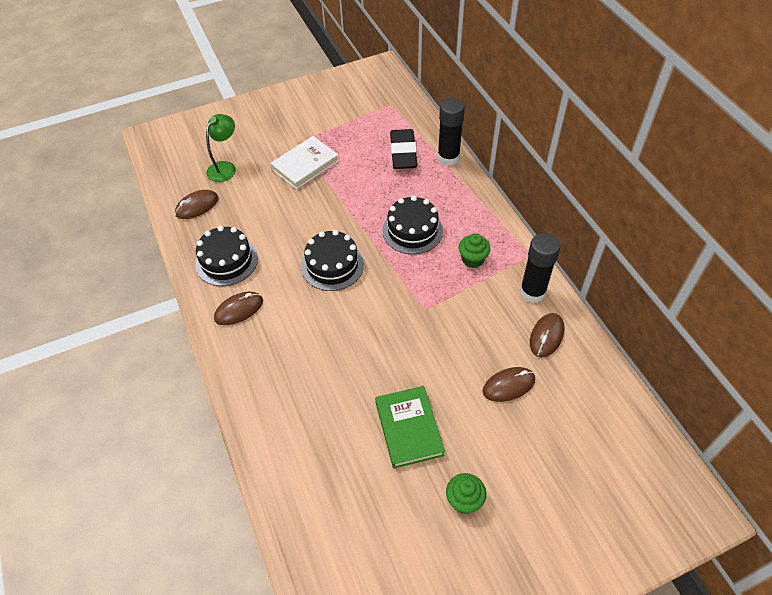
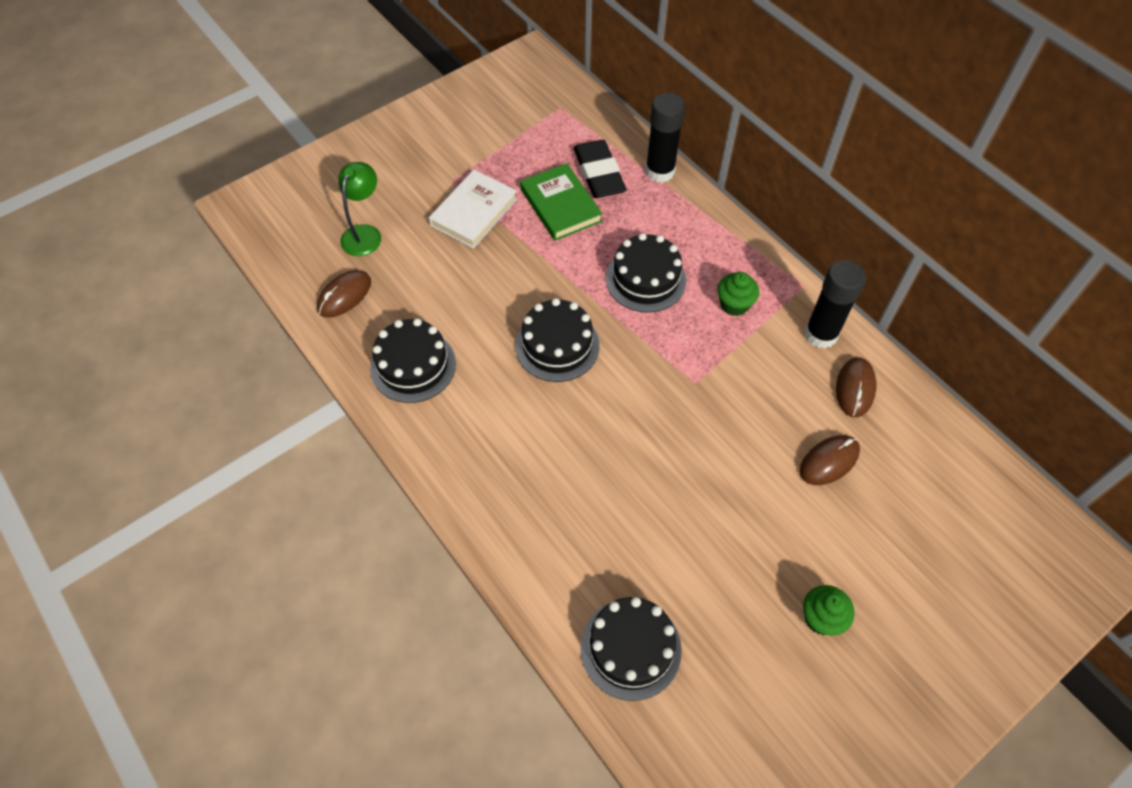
camera: 15 degrees left, 5 degrees up
brown mouse [214,292,263,325] -> none
green book [375,386,445,469] -> green book moved to [520,163,602,241]
none -> black cake [580,597,682,701]

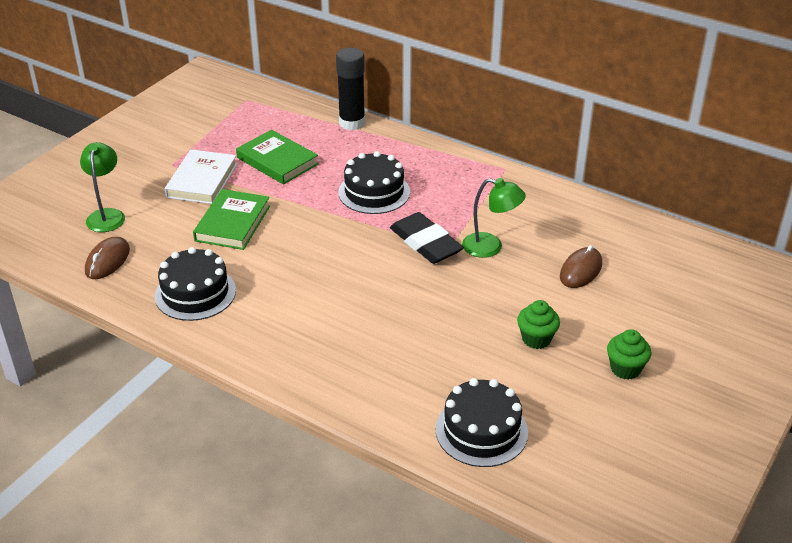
camera: 20 degrees left, 20 degrees down
black cake [516,298,600,382] -> none
black eraser [574,140,627,198] -> black eraser moved to [390,212,464,264]
green cupcake [717,272,759,316] -> green cupcake moved to [517,300,560,349]
black glue stick [805,260,866,348] -> none
brown mouse [836,357,876,417] -> none
none -> green book [193,189,270,250]
none -> green lamp [462,178,526,258]

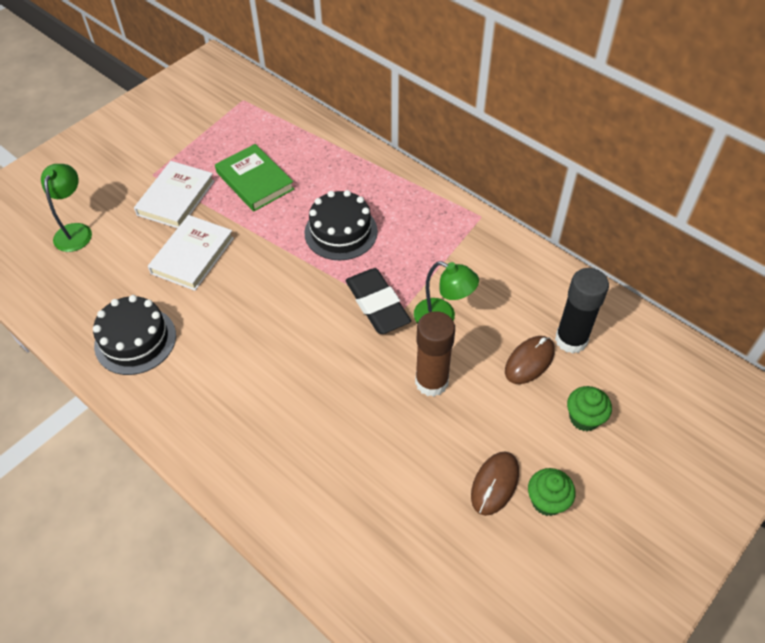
camera: 10 degrees right, 15 degrees up
brown mouse [85,237,130,279] -> brown mouse moved to [471,452,519,516]
green book [193,189,270,250] -> white book [148,215,234,291]
black glue stick [336,48,365,130] -> black glue stick moved to [555,268,609,354]
black cake [436,378,528,467] -> none
green cupcake [517,300,560,349] -> green cupcake moved to [567,386,612,431]
none -> brown glue stick [415,311,455,397]

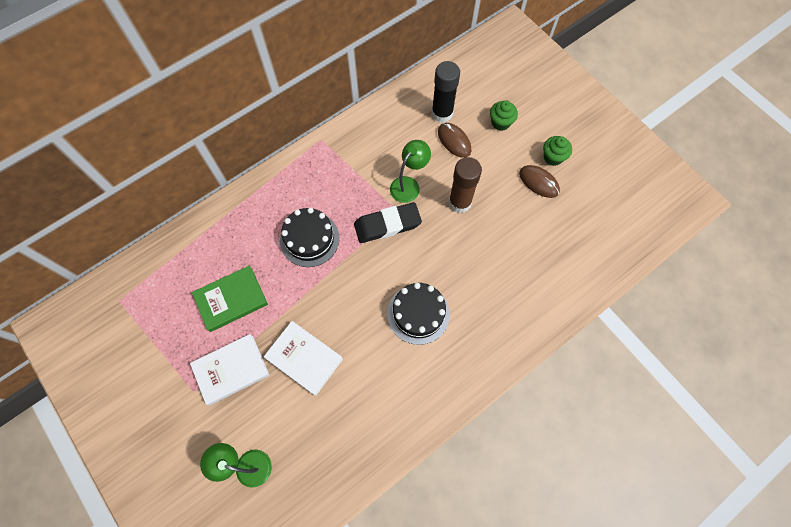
camera: 80 degrees left, 15 degrees up
black cake [93,295,176,375] -> black cake moved to [387,283,450,345]
white book [134,161,215,228] -> white book turned 60 degrees counterclockwise [190,334,270,406]

